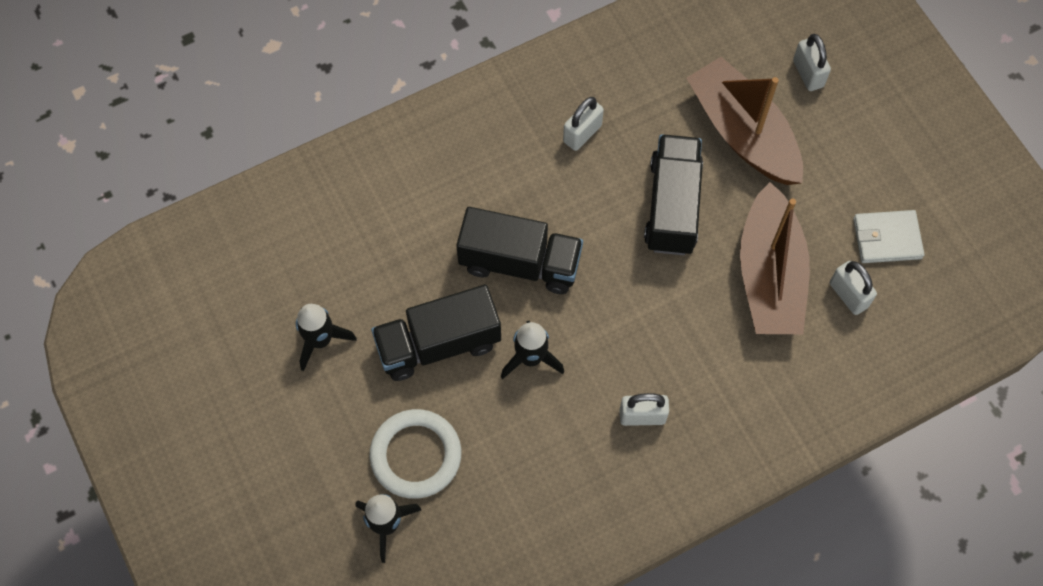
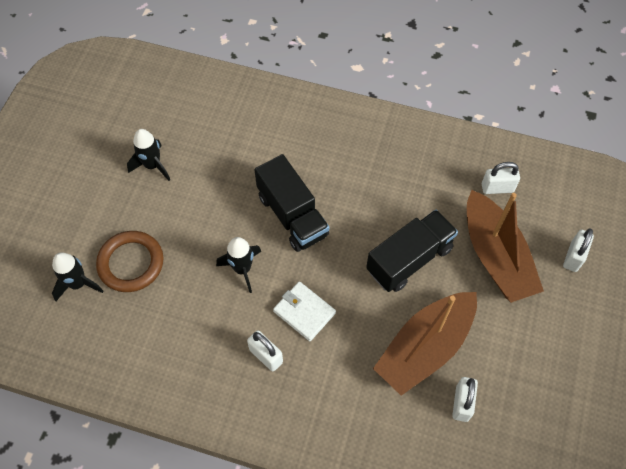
camera: 45 degrees right, 5 degrees down
white ring [369,409,461,499] -> brown ring [96,231,163,292]
black truck [371,285,501,381] -> none
white padlock [563,97,604,151] -> white padlock moved to [482,162,520,194]
brown boat [687,57,803,185] -> brown boat turned 150 degrees clockwise [467,190,544,303]
white wallet [853,210,924,263] -> white wallet moved to [273,281,336,341]

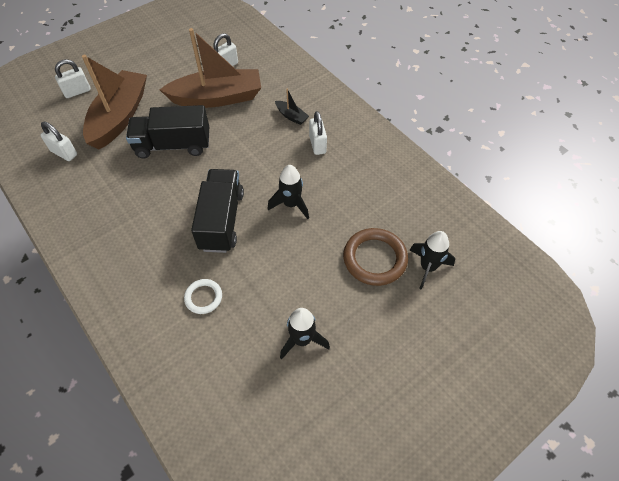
camera: 145 degrees left, 5 degrees down
white wallet [273,281,336,341] -> none
none -> white ring [184,279,222,314]
none -> black boat [275,88,309,125]

